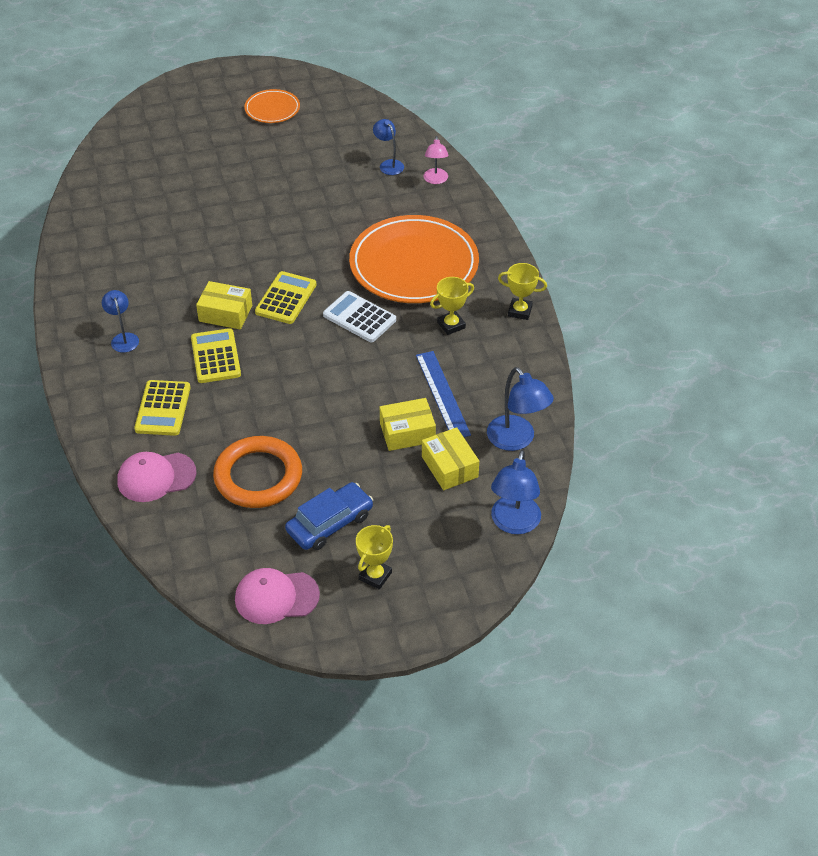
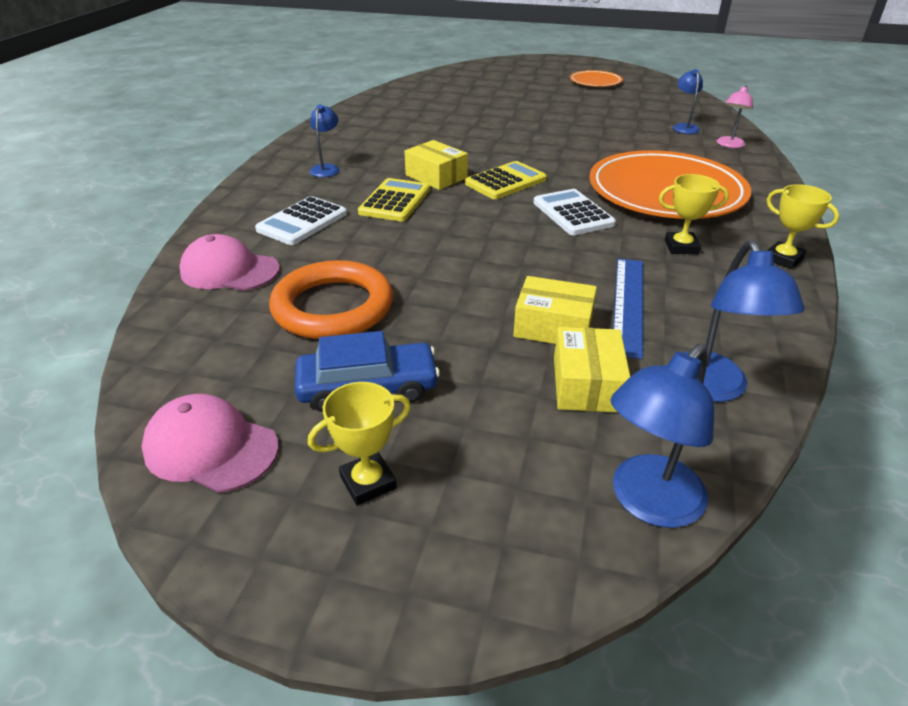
camera: 30 degrees right, 10 degrees down
yellow calculator [134,380,191,436] -> white calculator [255,196,347,245]

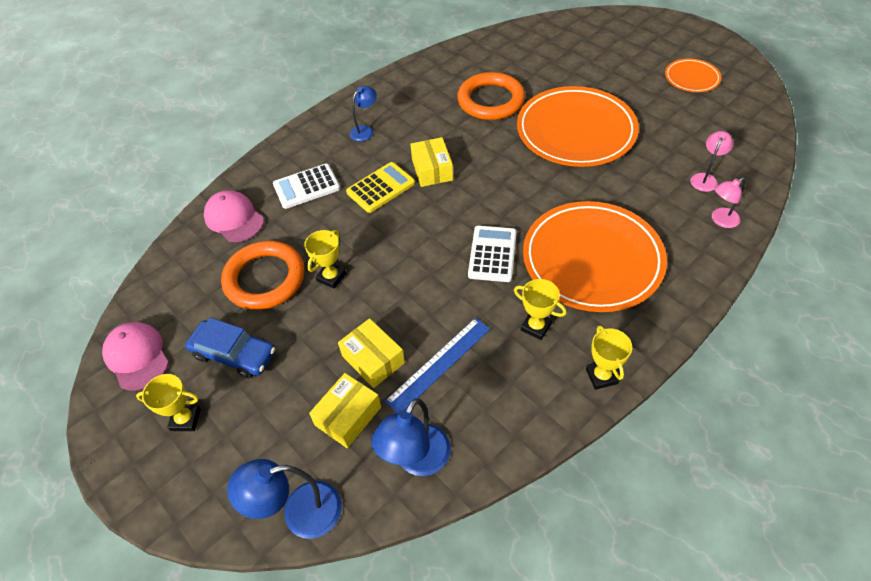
camera: 35 degrees right, 15 degrees up
yellow calculator [465,161,547,199] -> none
blue lamp [673,69,703,134] -> pink lamp [690,131,733,192]
none -> yellow trophy [304,230,346,289]
none -> orange ring [457,72,525,120]
none -> orange plate [517,86,639,167]

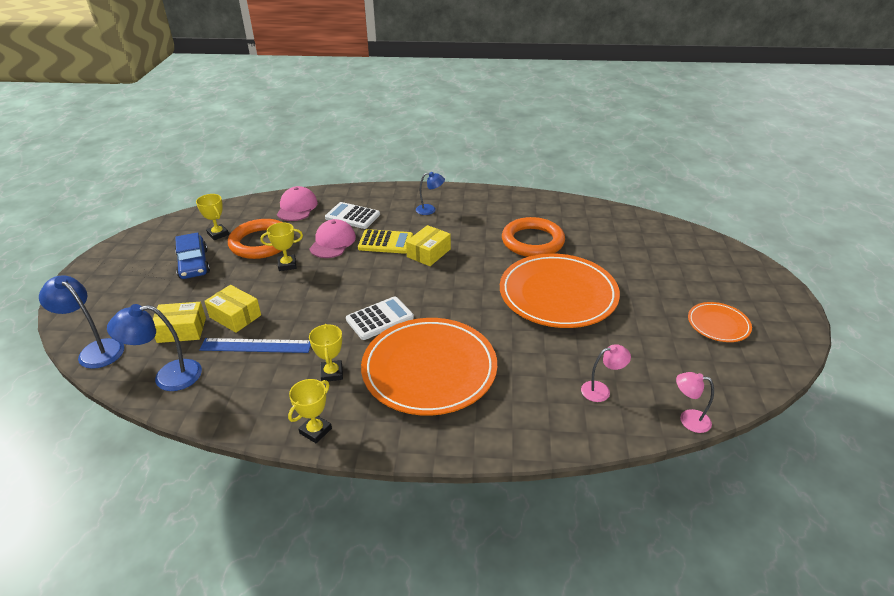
camera: 45 degrees right, 15 degrees down
pink cap [102,322,169,391] -> pink cap moved to [309,219,356,258]
yellow trophy [136,374,201,431] -> yellow trophy moved to [196,194,229,240]
yellow box [338,318,405,388] -> yellow box turned 60 degrees counterclockwise [204,285,261,333]
pink lamp [712,177,745,228] -> pink lamp moved to [676,372,714,433]

